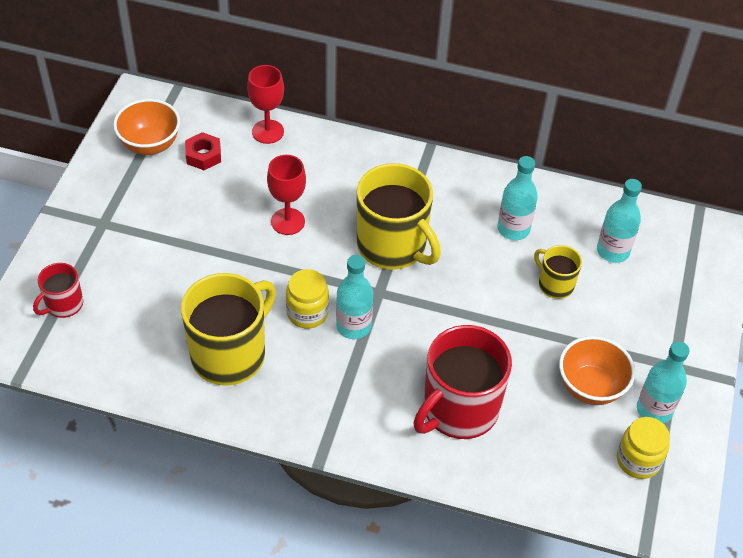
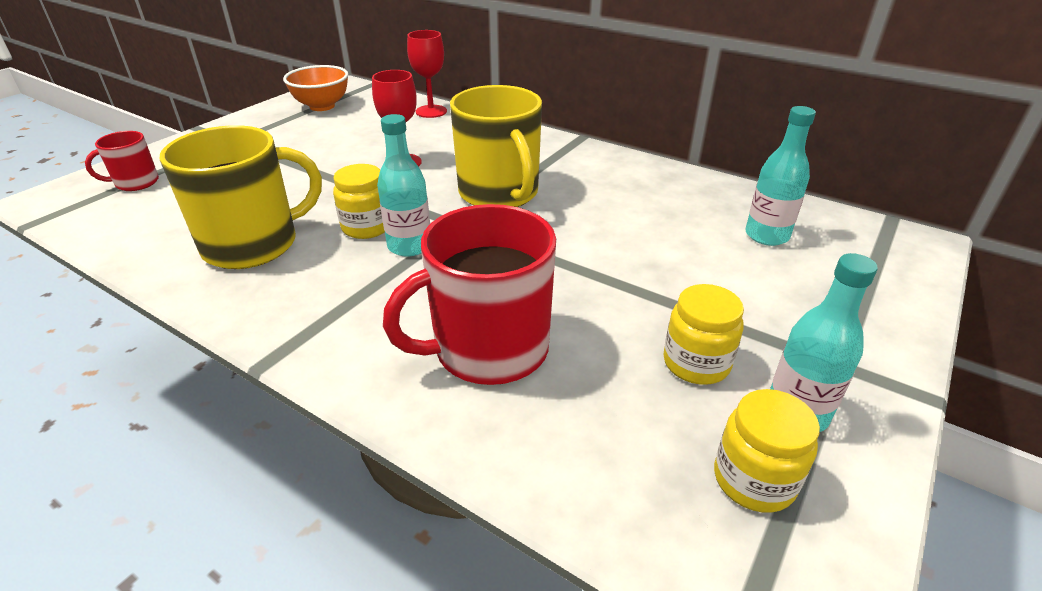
camera: 20 degrees right, 15 degrees down
red nut [185,132,221,170] -> none
turquoise bottle [497,156,538,240] -> none
yellow mug [534,245,582,299] -> none
orange bowl [559,336,635,405] -> yellow jar [663,284,744,385]

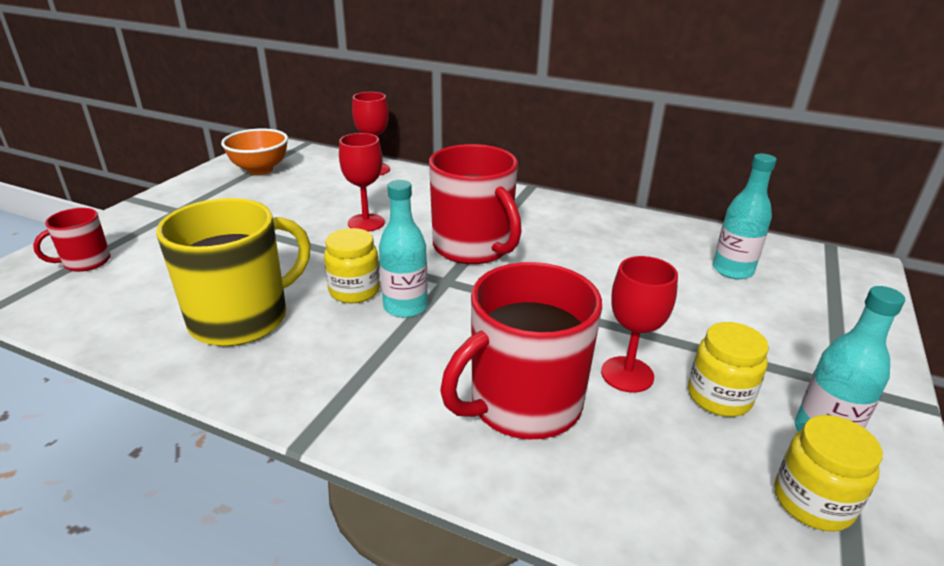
camera: 10 degrees left, 5 degrees down
yellow mug [450,85,542,207] -> red mug [429,144,522,264]
none -> red goblet [601,256,678,393]

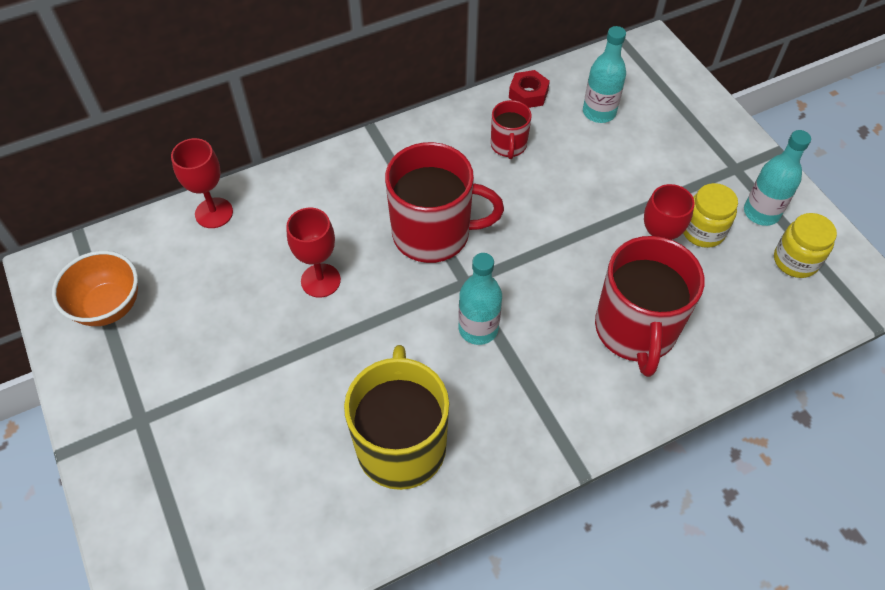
camera: 50 degrees left, 25 degrees up
red mug [33,208,111,272] -> red mug moved to [491,100,532,159]
yellow jar [324,228,380,303] -> none
none -> red nut [509,70,550,108]

